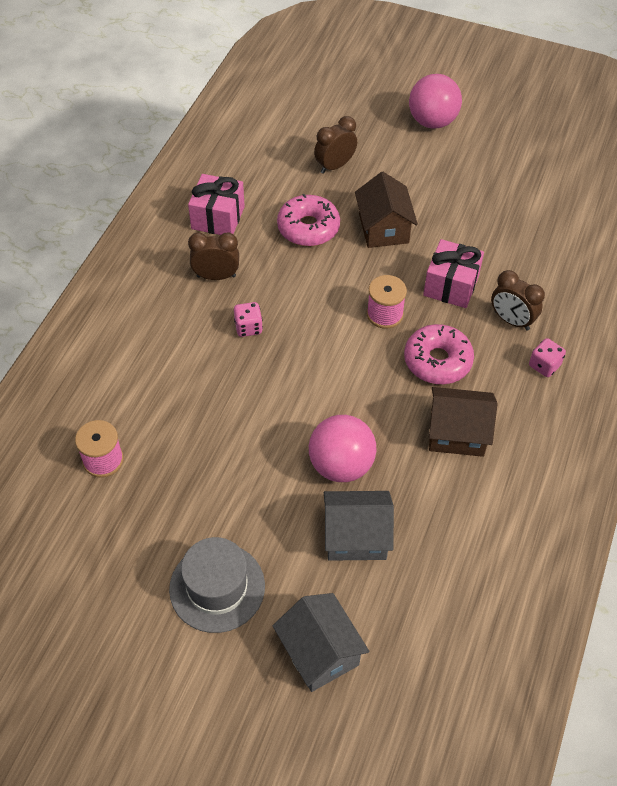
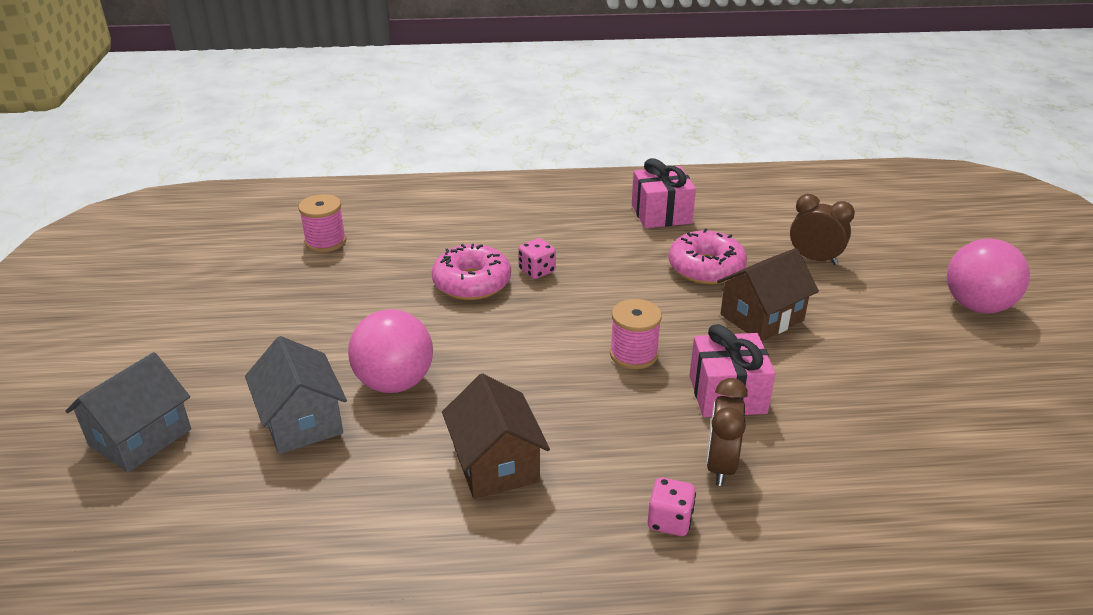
camera: 65 degrees right, 20 degrees down
grey hat [169,537,265,633] -> none
brown clock [188,232,239,280] -> none
pink donut [404,324,474,384] -> pink donut moved to [432,244,511,300]

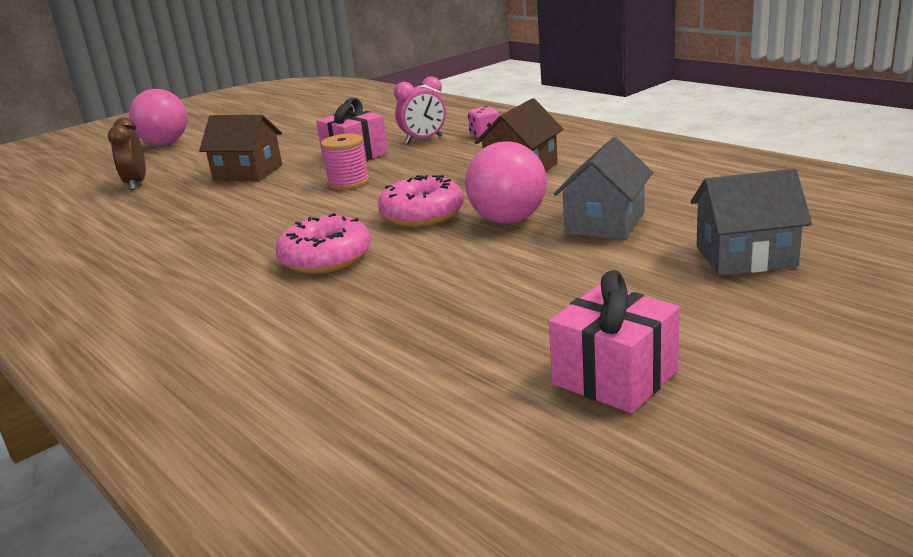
camera: 125 degrees left, 10 degrees down
pink spool [298,194,346,252] -> none
pink dice [518,238,556,279] -> none
pink gift [632,158,696,228] -> pink gift moved to [549,270,680,413]
pink donut [669,229,747,284] -> pink donut moved to [378,175,464,227]
brown clock [706,378,748,486] -> pink clock [394,76,446,144]

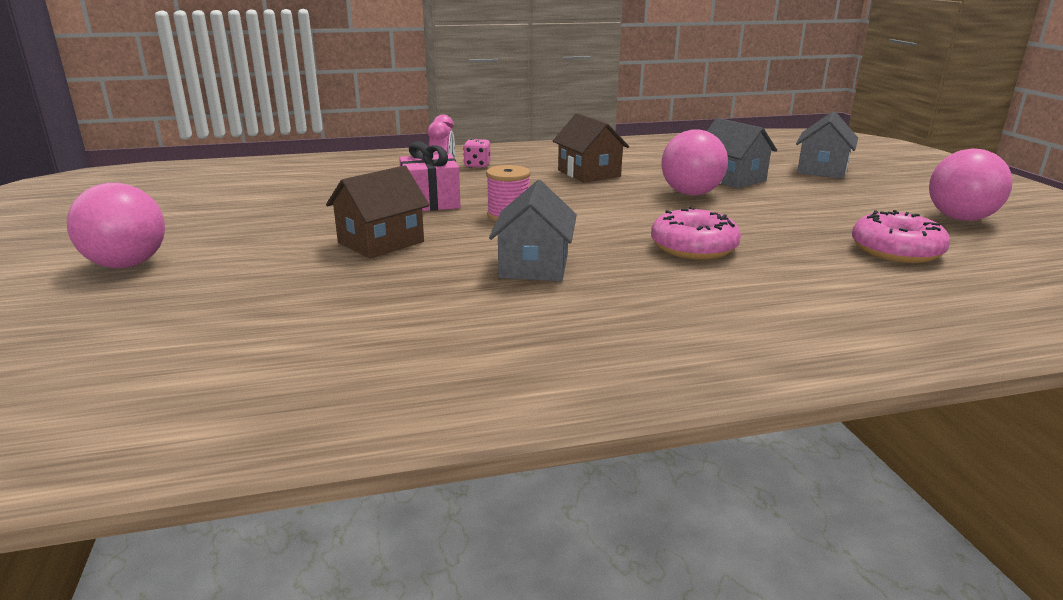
camera: 65 degrees left, 0 degrees up
brown clock [108,117,146,190] -> none
pink donut [378,175,464,227] -> pink donut moved to [852,210,950,263]
pink gift [549,270,680,413] -> pink ball [929,148,1012,221]
none -> grey house [489,180,577,281]

